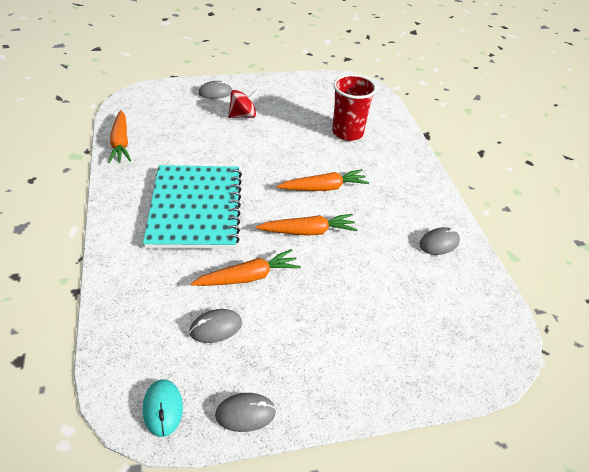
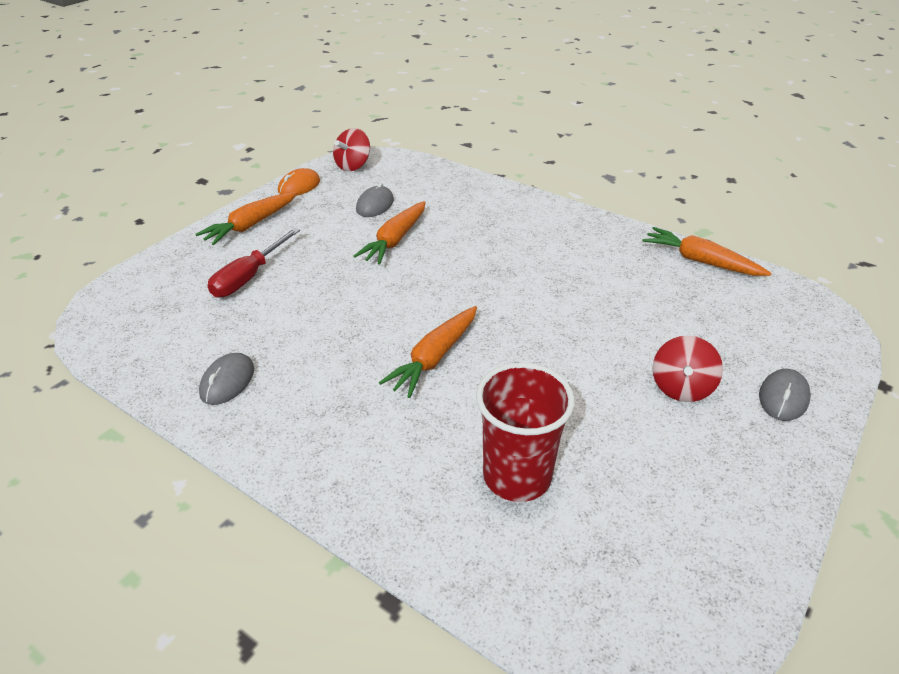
camera: 140 degrees right, 5 degrees down
turquoise notebook [143,165,242,249] -> none
turquoise mouse [143,379,183,437] -> red spinning top [333,128,370,171]
grey mouse [215,393,276,432] -> orange mouse [278,168,320,196]
orange carrot [256,214,357,236] -> orange carrot moved to [195,192,297,245]
none -> red screwdriver [208,228,300,298]

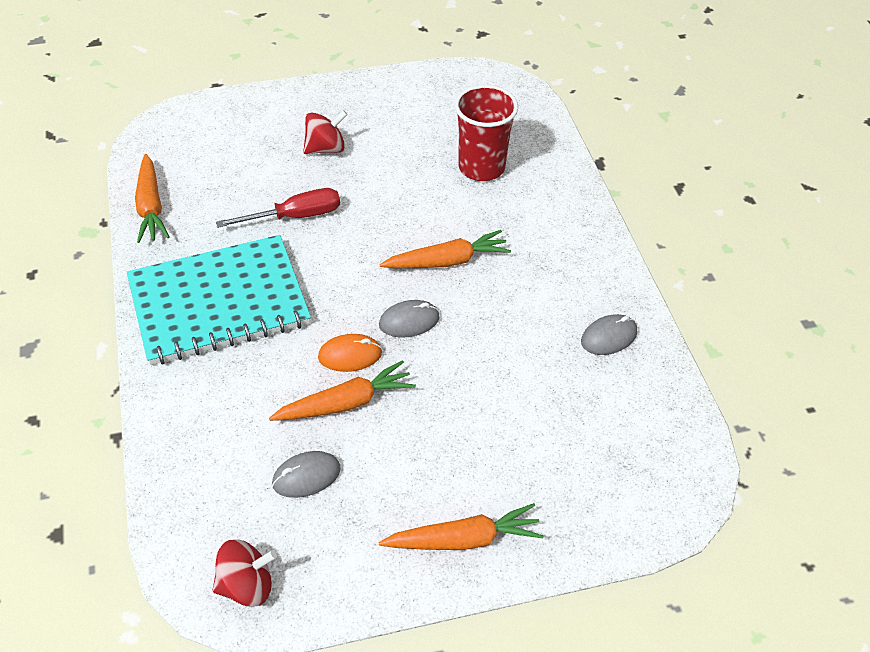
camera: 140 degrees left, 10 degrees up
red screwdriver [208,228,300,298] -> red screwdriver moved to [216,188,340,228]
orange mouse [278,168,320,196] -> orange mouse moved to [318,334,382,372]
grey mouse [759,369,811,421] -> grey mouse moved to [379,300,440,338]
none -> turquoise notebook [127,235,311,365]

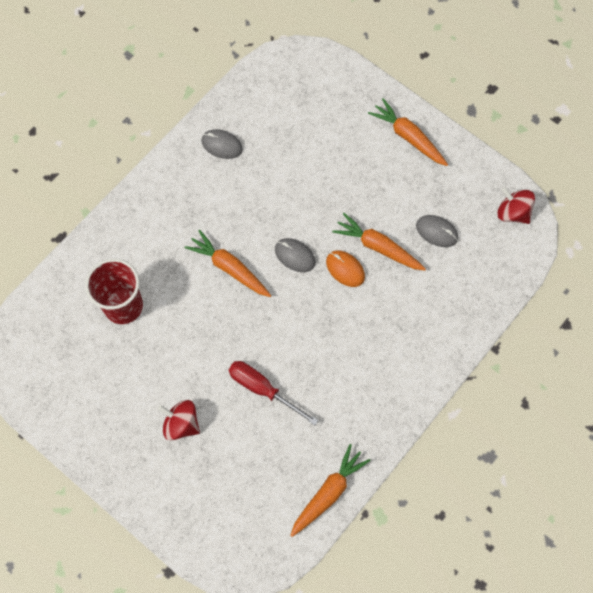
camera: 125 degrees left, 20 degrees up
turquoise notebook [127,235,311,365] -> none

